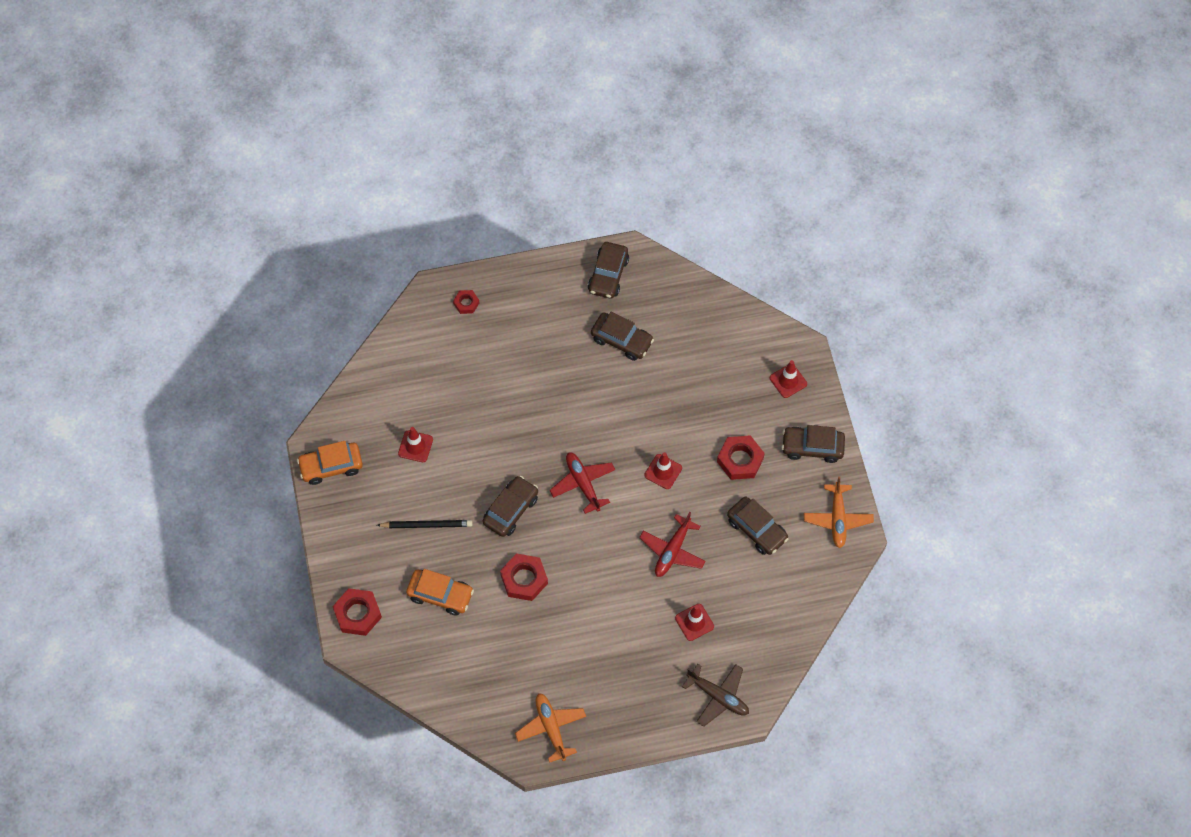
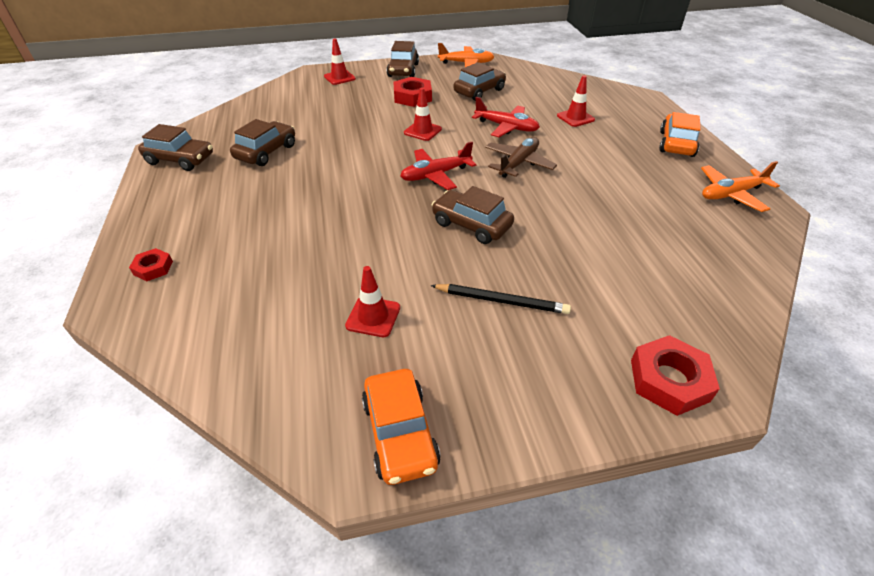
camera: 90 degrees left, 20 degrees down
black pencil [377,520,472,528] -> black pencil turned 105 degrees clockwise [430,284,571,314]
orange car [406,569,474,616] -> orange car moved to [659,112,701,157]
red nut [500,553,548,601] -> none
brown plane [682,664,749,727] -> brown plane moved to [485,137,557,178]

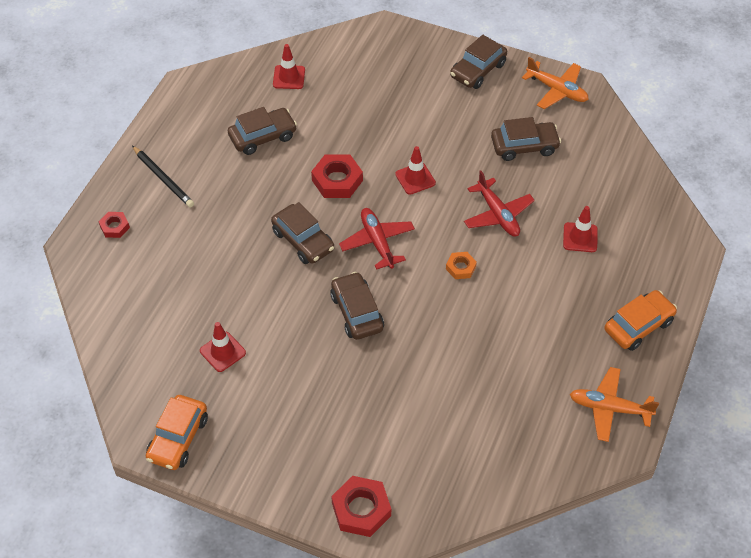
camera: 35 degrees right, 10 degrees up
brown car [138,124,213,171] -> brown car moved to [271,202,334,264]
red traffic cone [324,39,356,85] -> red traffic cone moved to [273,44,305,89]
red nut [394,77,432,107] -> red nut moved to [311,154,363,198]
red plane [400,142,476,190] -> red plane turned 60 degrees clockwise [339,208,415,270]
black pencil [430,284,571,314] -> black pencil moved to [132,146,194,207]
brown plane [485,137,557,178] -> orange nut [446,252,477,279]

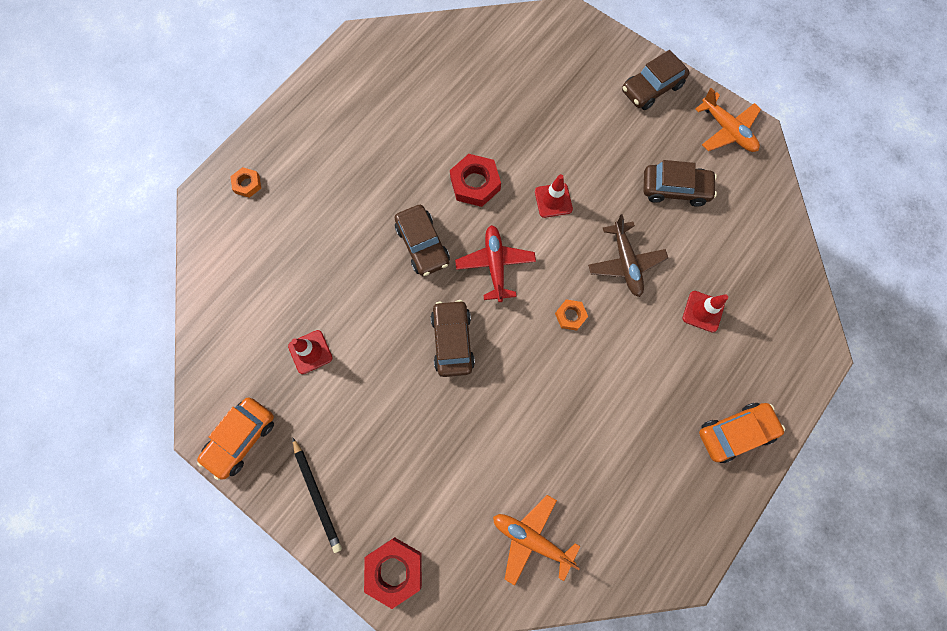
camera: 15 degrees right, 20 degrees up
red nut [99,212,130,238] -> orange nut [230,167,261,198]
black pencil [132,146,194,207] -> black pencil moved to [292,437,342,553]
brown car [228,107,297,155] -> none
red traffic cone [273,44,305,89] -> none
red plane [464,171,535,237] -> brown plane [588,214,668,297]
orange plane [570,367,659,442] -> orange plane moved to [493,495,581,586]

